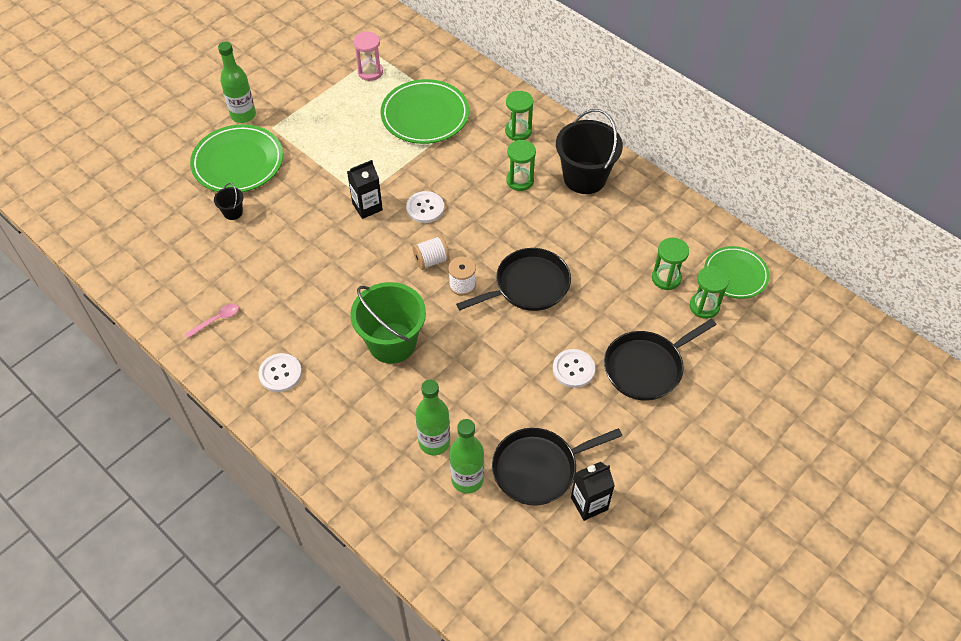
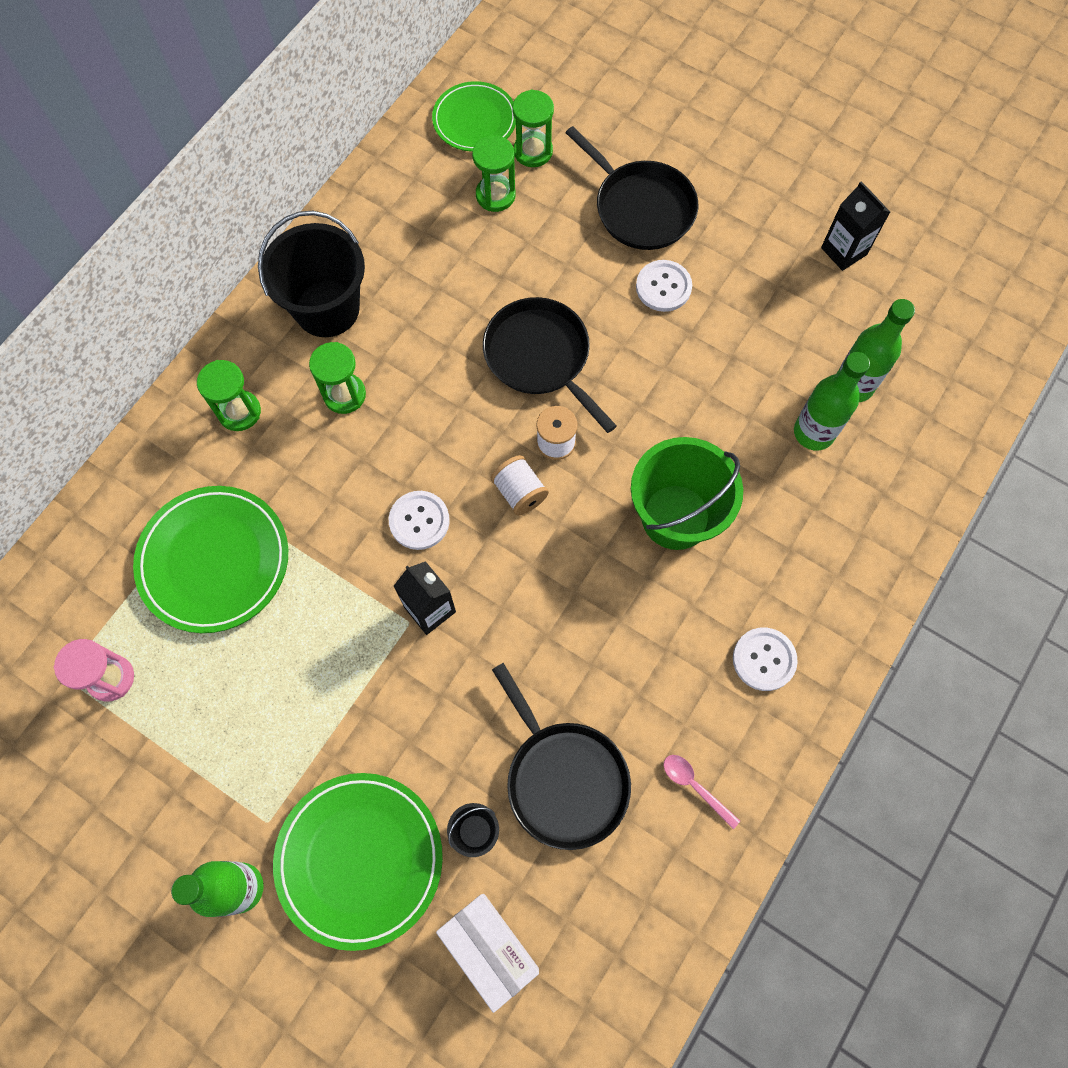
camera: 100 degrees left, 15 degrees up
black pan [492,428,622,506] -> black pan moved to [492,663,631,850]
none -> white box [436,894,539,1013]

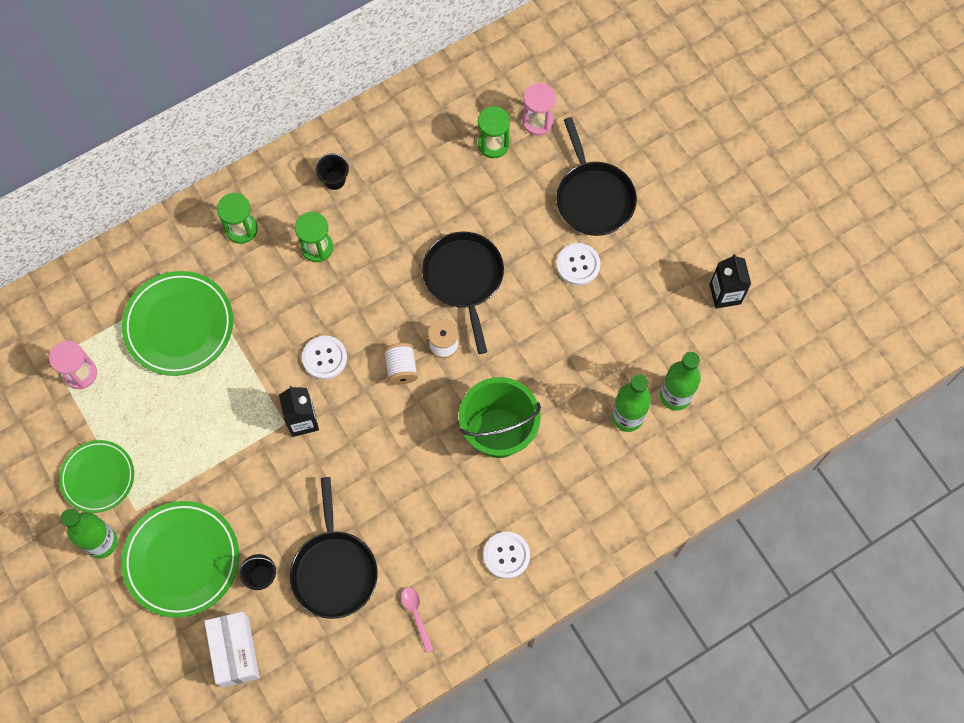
camera: 25 degrees right, 0 degrees up
black bucket [258,211,365,337] -> black bucket [315,153,349,190], size x0.44
green plate [432,81,516,152] -> green plate moved to [59,440,134,513]
green hourglass [512,89,554,167] -> pink hourglass [522,83,556,135]

